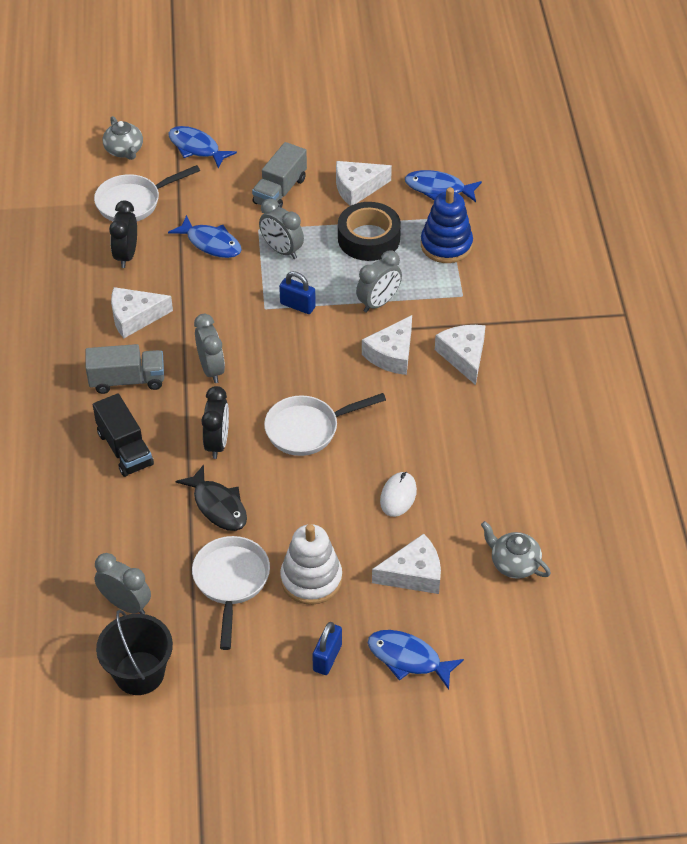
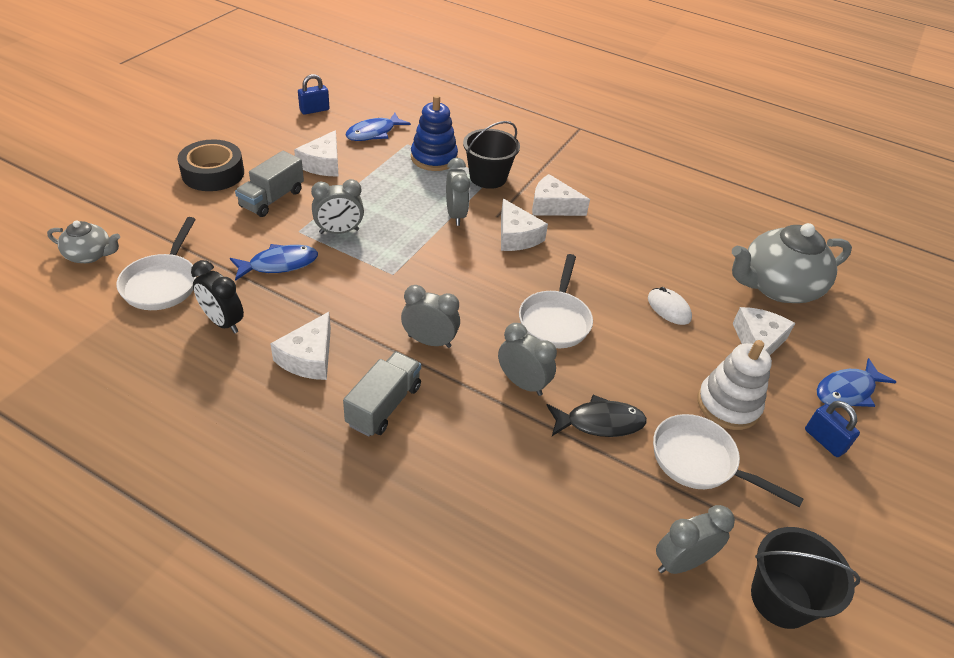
camera: 60 degrees left, 5 degrees down
black truck [93,393,154,477] -> none
blue fish [169,126,237,169] -> none
black clock [201,386,229,459] -> grey clock [498,323,557,396]
grey truck [252,142,307,208] -> grey truck turned 60 degrees clockwise [235,151,304,217]
blue padlock [279,271,316,314] -> blue padlock moved to [298,74,330,115]
black tape [338,202,401,261] -> black tape moved to [178,139,244,191]
grey teapot [481,521,551,579] -> grey teapot [732,223,852,303], size x1.96
none -> black bucket [463,121,520,189]

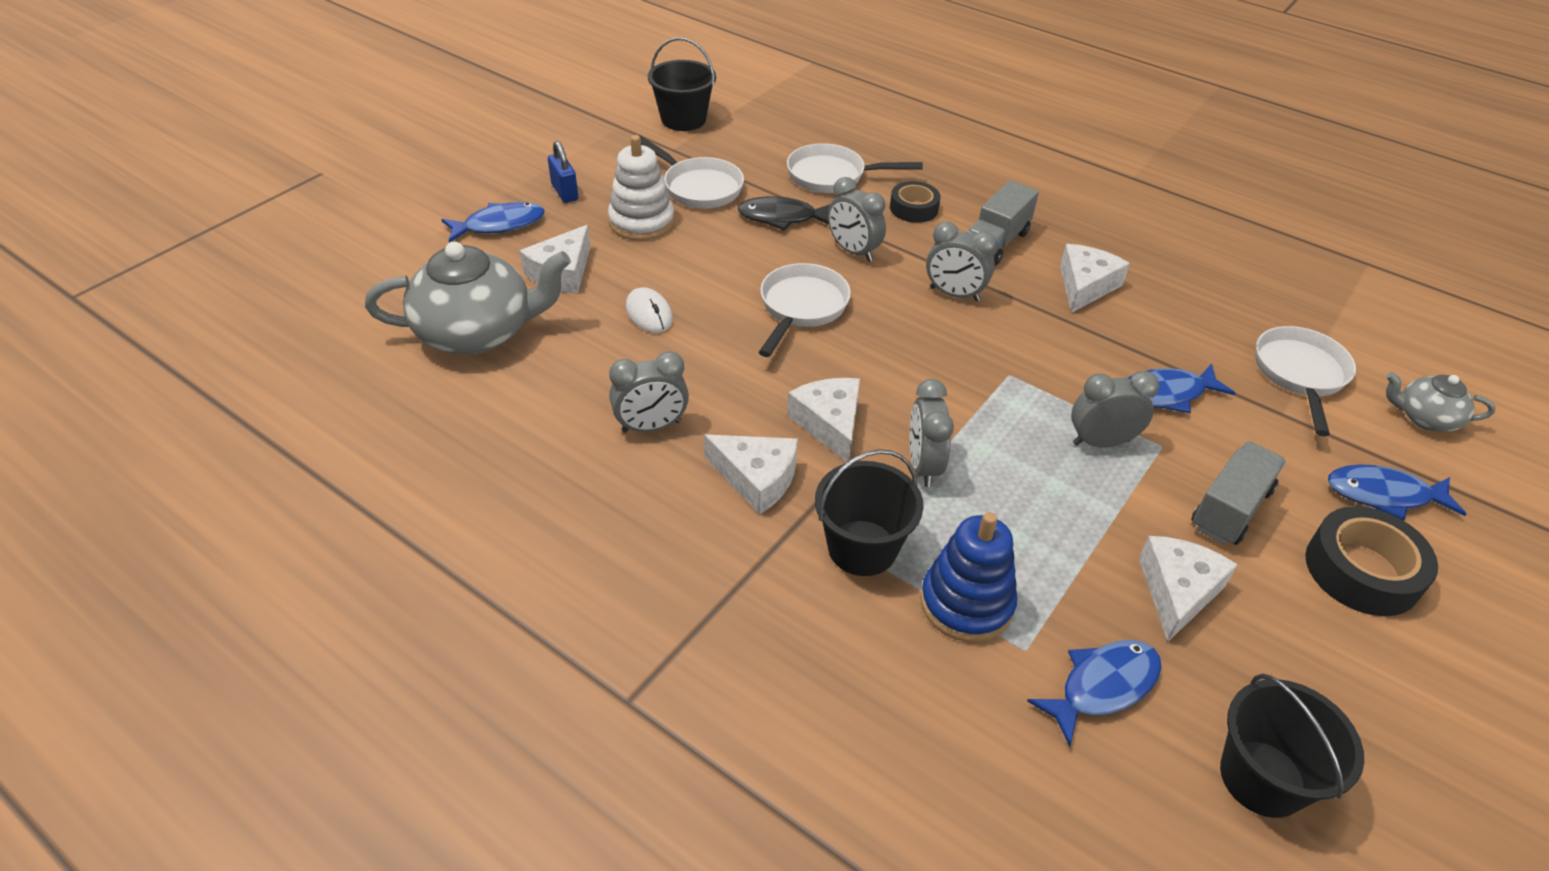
camera: 170 degrees left, 0 degrees up
black clock [191,260,244,333] -> none
blue padlock [298,74,330,115] -> black bucket [1220,673,1364,818]
grey clock [656,505,735,574] -> grey clock moved to [609,351,689,433]
none -> white pan [787,143,923,193]
none -> black tape [890,181,941,223]
none -> blue fish [1328,464,1466,521]

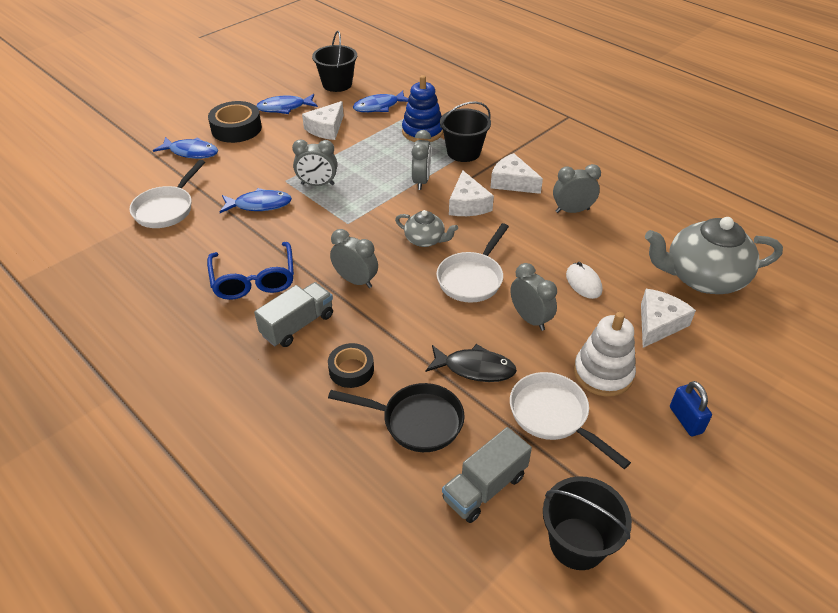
camera: 170 degrees left, 0 degrees up
blue fish [441,202,544,243] -> blue fish moved to [256,94,318,114]
white pan [787,143,923,193] -> black pan [328,383,465,452]
grey clock [828,177,886,262] -> grey clock moved to [510,263,557,331]
white cheese [1060,244,1130,313] -> blue glasses [207,242,294,300]
grey truck [1192,441,1286,545] -> grey truck moved to [442,427,532,523]
grey teapot [1386,372,1496,432] -> grey teapot moved to [395,210,458,247]

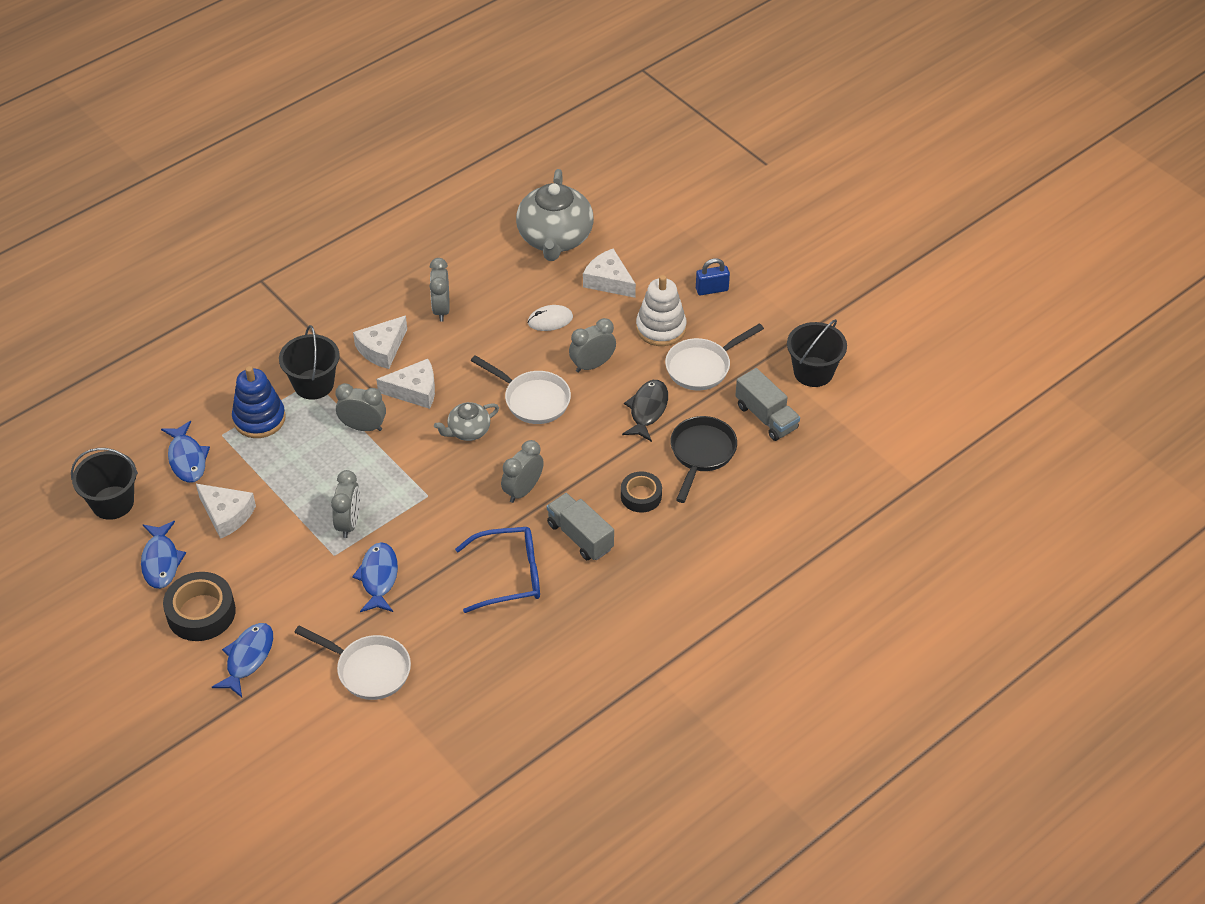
camera: 85 degrees left, 5 degrees up
grey teapot [395,210,458,247] -> grey teapot turned 150 degrees counterclockwise [434,402,499,441]

